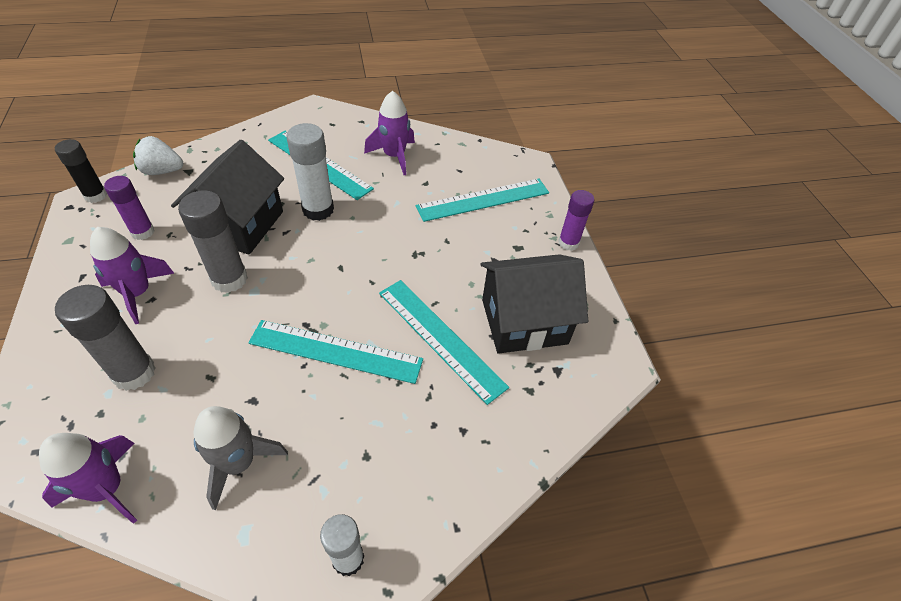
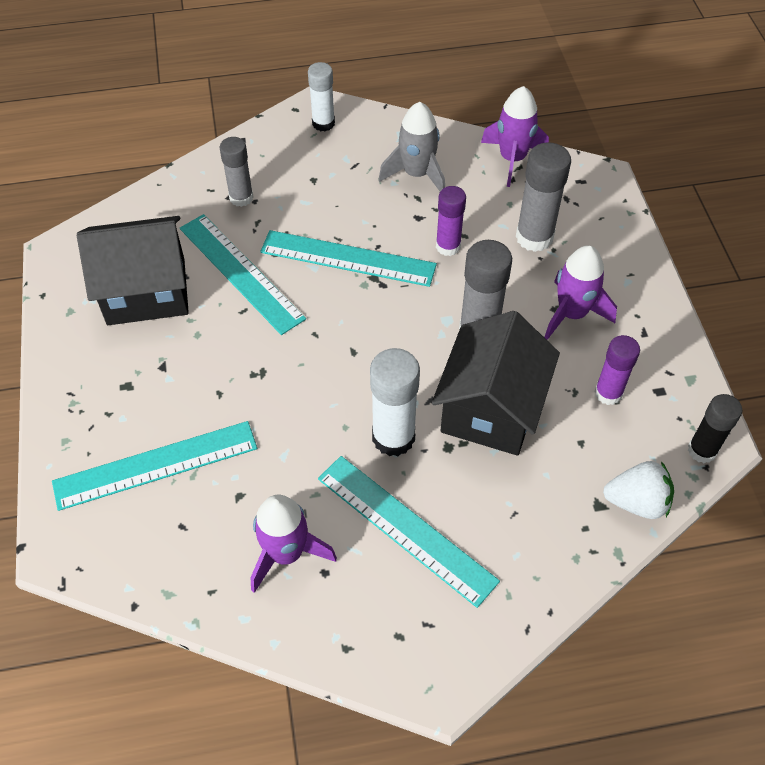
camera: 175 degrees left, 5 degrees up
purple glue stick [558,190,594,251] -> purple glue stick moved to [436,186,466,256]
none -> grey glue stick [219,137,254,207]

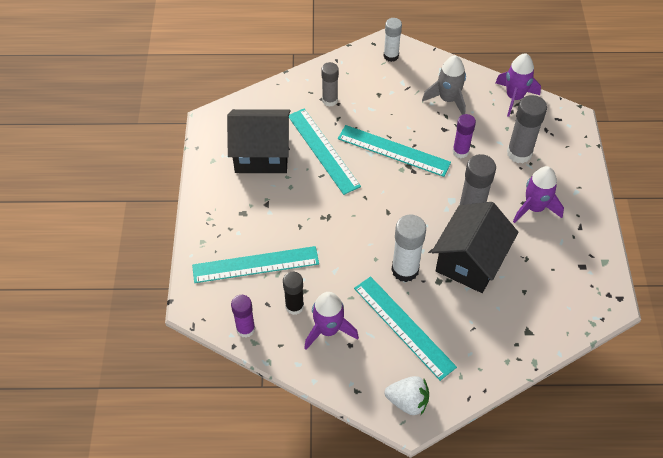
camera: 10 degrees right, 0 degrees up
purple glue stick [594,335,640,405] -> purple glue stick moved to [231,295,255,338]
white strawberry [603,461,674,519] -> white strawberry moved to [384,376,429,415]
black glue stick [688,394,743,463] -> black glue stick moved to [283,272,304,315]

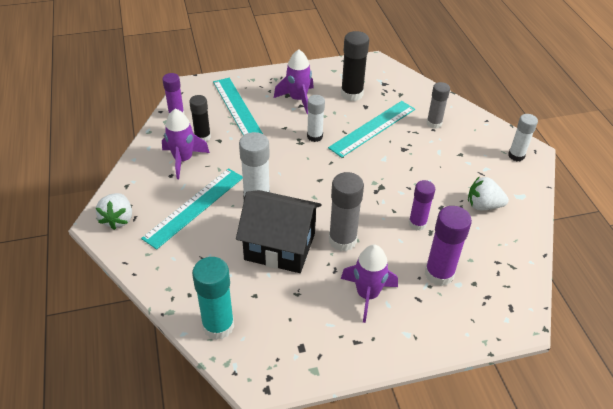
camera: 75 degrees right, 10 degrees down
black house [227,109,291,173] -> black glue stick [341,31,369,101]
turquoise ruler [338,125,451,177] -> none
grey rocket [422,56,466,115] -> white strawberry [468,176,509,210]
purple rocket [495,53,541,117] -> purple rocket moved to [274,49,314,114]
grey glue stick [507,95,547,163] -> purple glue stick [425,206,472,286]
none -> turquoise glue stick [192,257,234,340]
none -> white glue stick [307,95,325,142]

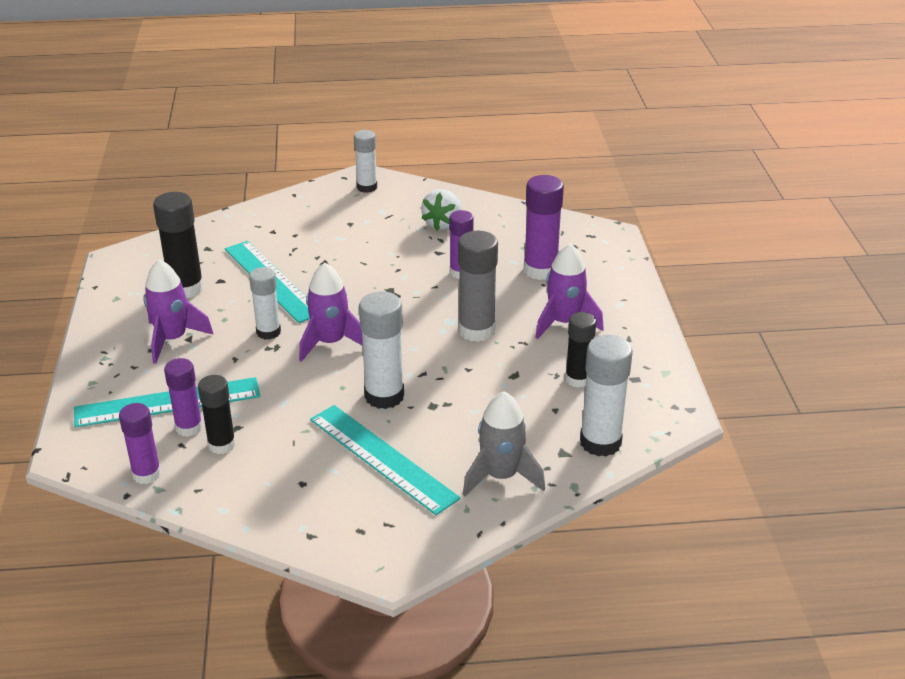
camera: 80 degrees left, 10 degrees down
white strawberry [96,193,132,230] -> none
purple rocket [162,109,210,179] -> purple rocket moved to [299,263,363,362]
turquoise glue stick [192,257,234,340] -> white glue stick [580,335,633,457]
black house [236,190,321,273] -> none
grey glue stick [426,82,450,129] -> none
none -> purple glue stick [164,358,203,437]
none -> grey rocket [463,392,545,497]
none -> black glue stick [565,312,596,388]

